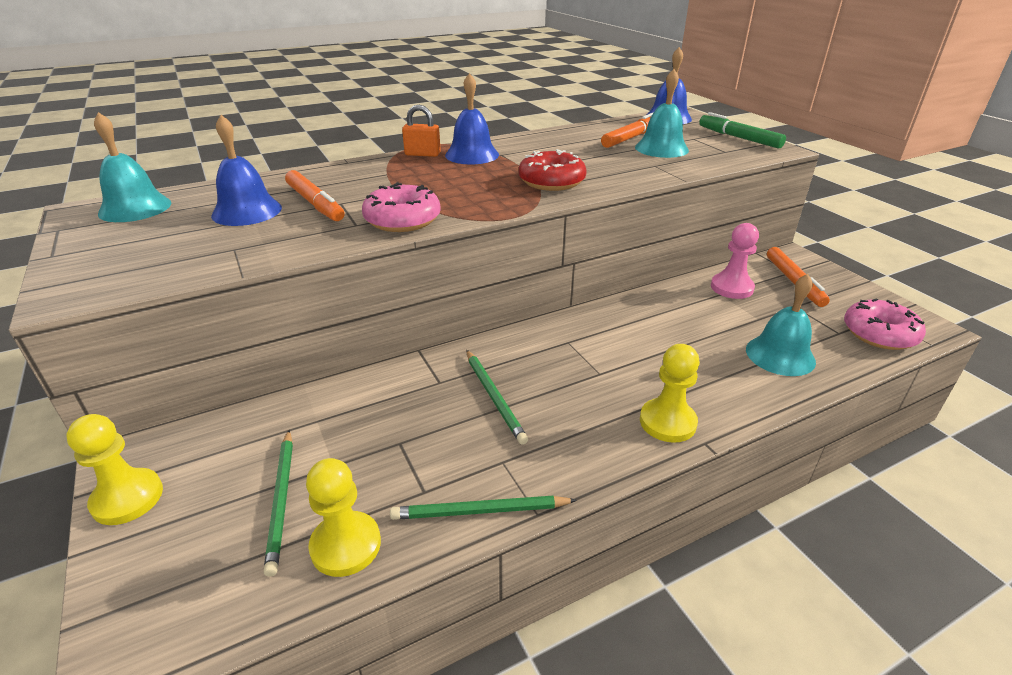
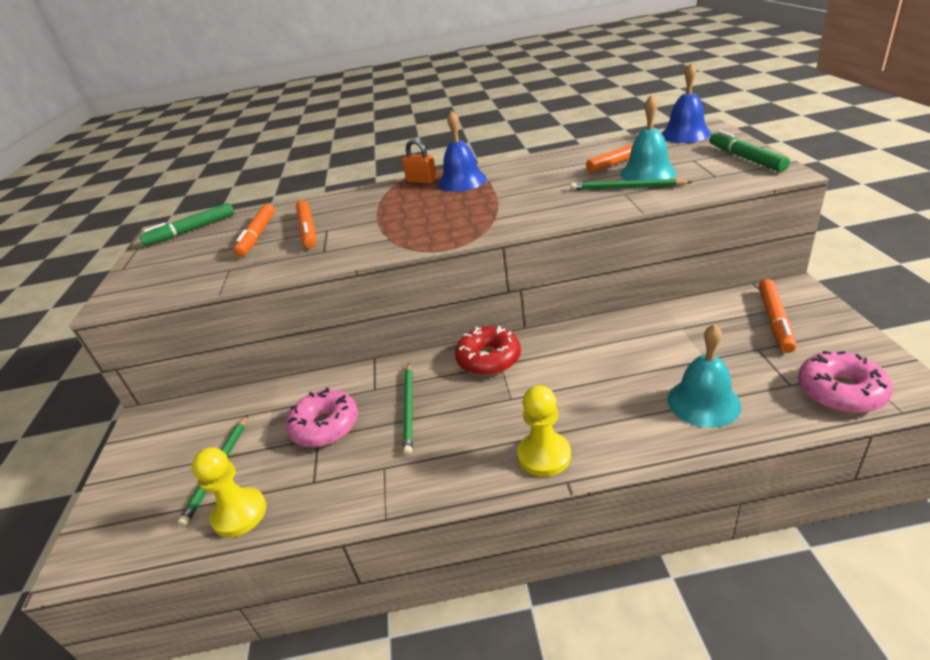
camera: 25 degrees right, 0 degrees up
yellow pawn [66,414,163,525] -> none
turquoise bell [94,112,171,222] -> green marker [139,203,234,246]
blue bell [211,115,282,226] -> orange marker [233,204,275,257]
pink donut [362,182,441,232] -> pink donut moved to [286,388,358,447]
green pencil [390,496,577,520] -> green pencil moved to [570,179,692,190]
red donut [519,149,587,191] -> red donut moved to [455,326,521,376]
pink pawn [711,223,759,299] -> none

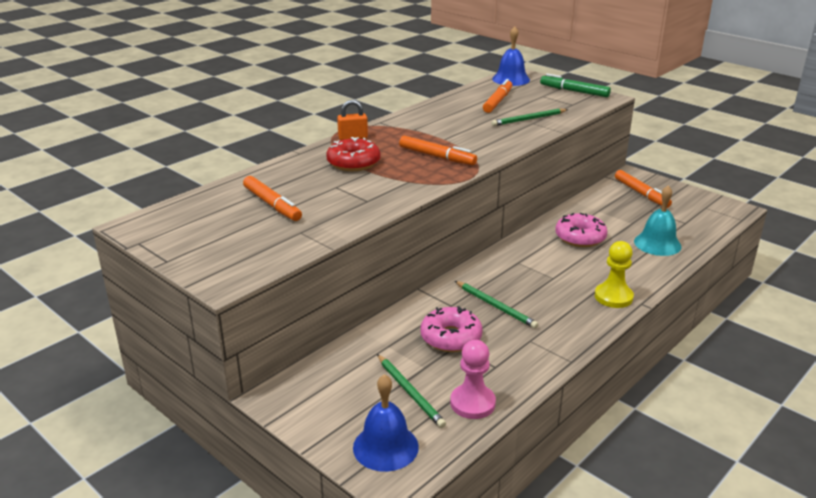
camera: 45 degrees left, 5 degrees down
green marker [139,203,234,246] -> none
yellow pawn [192,447,266,538] -> pink pawn [450,340,496,419]
orange marker [296,200,316,248] -> orange marker moved to [399,136,477,165]
blue bell [438,110,487,192] -> blue bell moved to [353,374,419,472]
red donut [455,326,521,376] -> red donut moved to [326,137,380,171]
turquoise bell [620,94,676,181] -> none
pink donut [798,351,893,413] -> pink donut moved to [555,213,608,247]

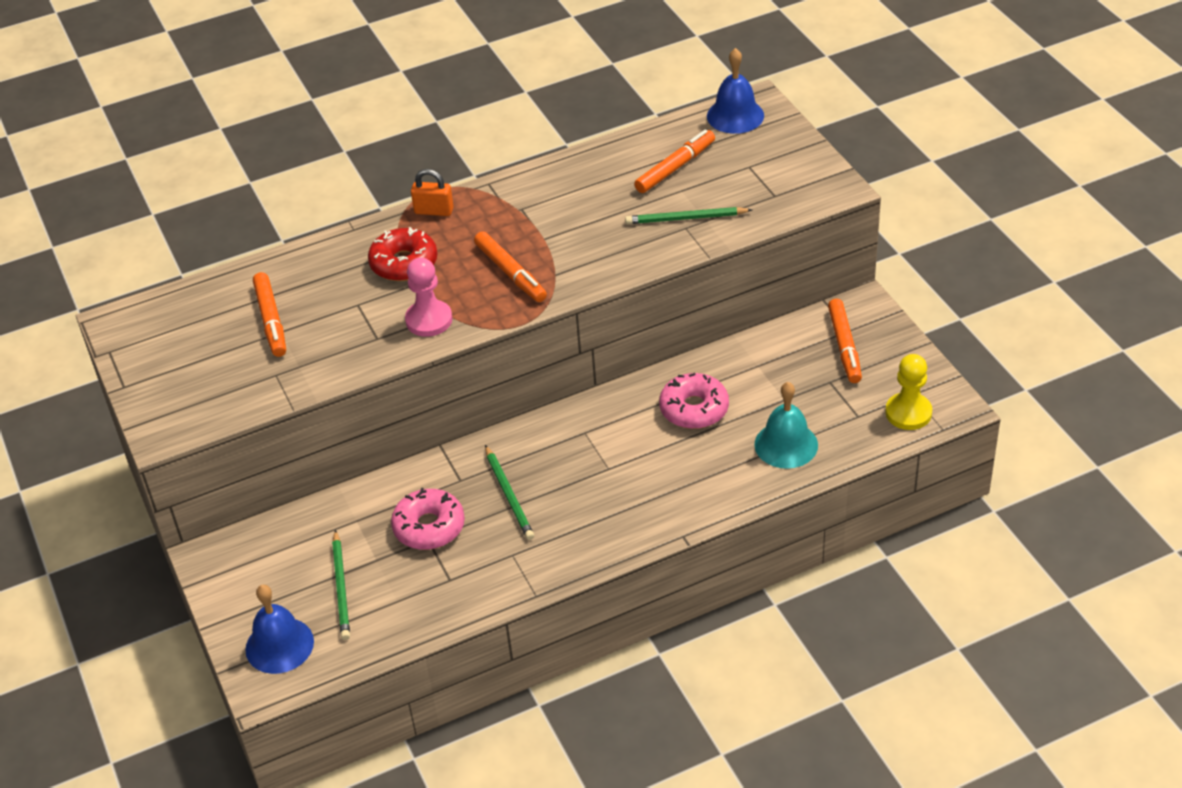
camera: 25 degrees right, 15 degrees up
pink pawn [450,340,496,419] -> pink pawn moved to [405,258,452,337]
green marker [540,74,611,97] -> none
yellow pawn [595,241,634,308] -> yellow pawn moved to [885,354,932,430]

